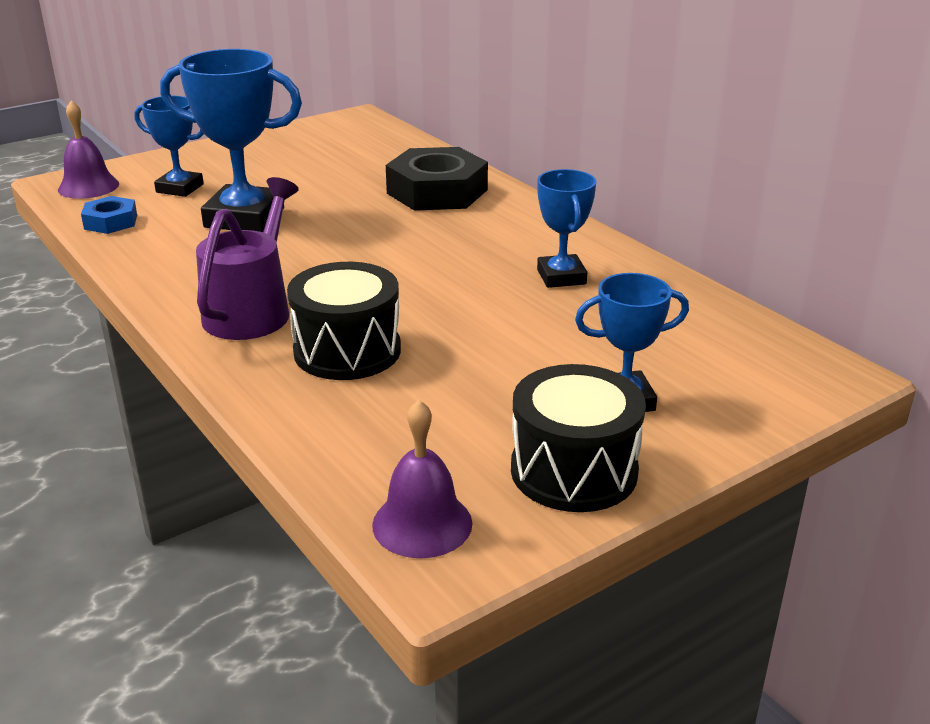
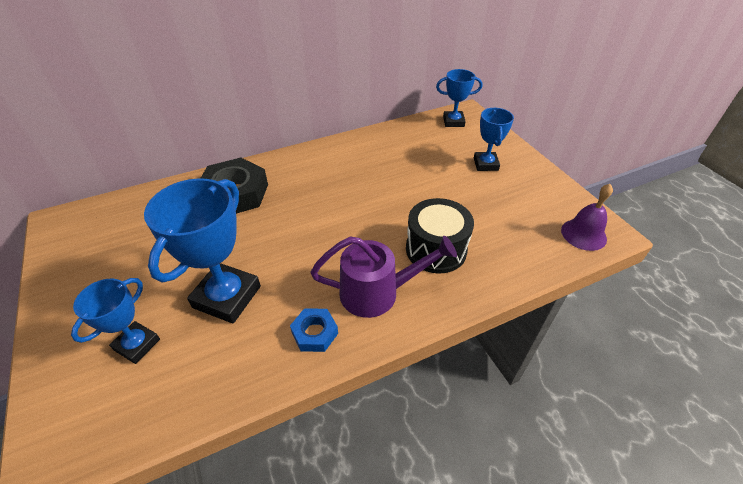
camera: 80 degrees left, 15 degrees up
purple bell [58,100,119,199] -> none
blue nut [81,196,137,234] -> blue nut moved to [290,308,338,352]
purple watering can [196,177,299,340] -> purple watering can turned 150 degrees clockwise [311,236,457,318]
black drum [511,364,646,512] -> none
blue trophy [537,169,596,288] -> blue trophy moved to [436,69,482,127]

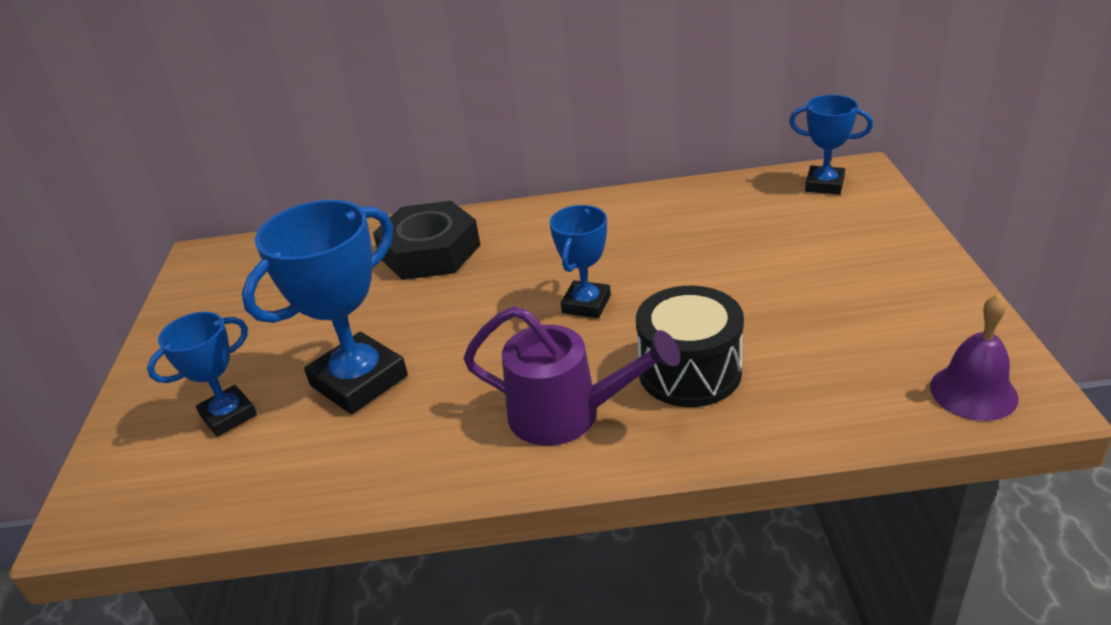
camera: 25 degrees right, 10 degrees down
blue nut [290,308,338,352] -> none
blue trophy [474,108,514,171] -> blue trophy moved to [550,205,611,318]

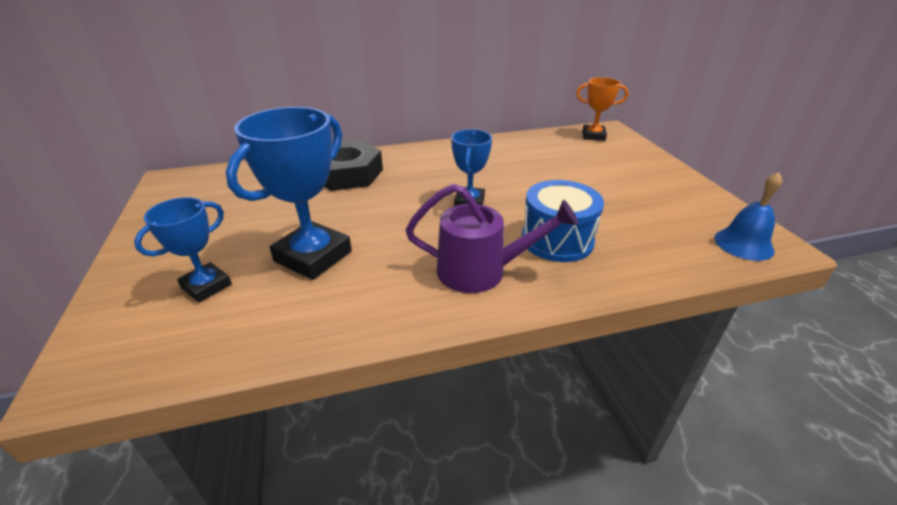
camera: 15 degrees left, 0 degrees up
black drum [636,286,744,407] -> blue drum [522,180,604,262]
blue trophy [789,95,873,195] -> orange trophy [576,77,628,141]
purple bell [930,295,1018,421] -> blue bell [714,172,783,261]

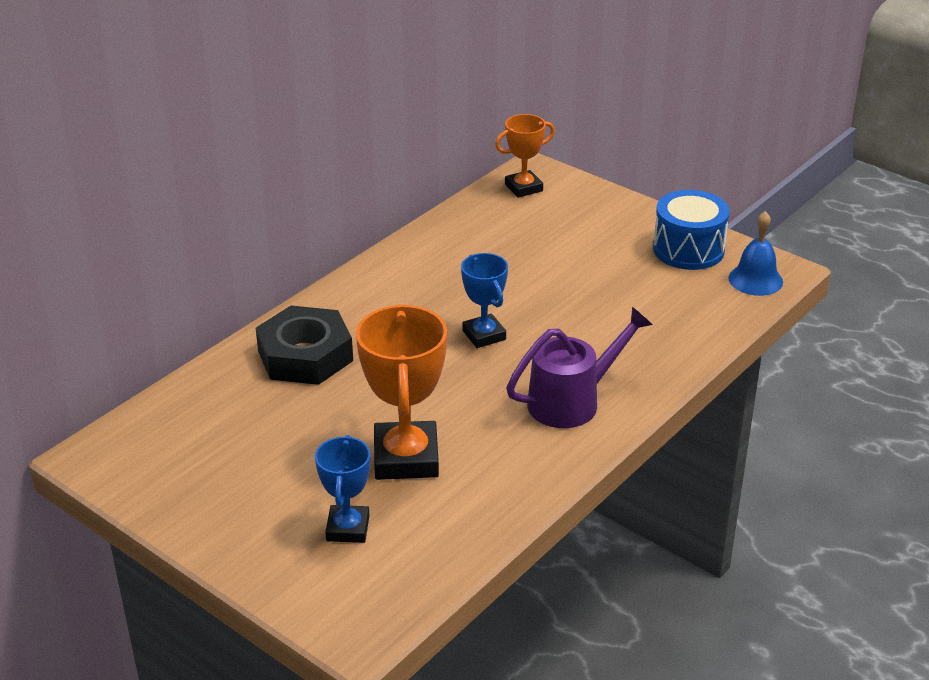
camera: 35 degrees left, 0 degrees up
blue trophy [226,107,352,280] -> orange trophy [356,304,447,480]
blue drum [522,180,604,262] -> blue drum moved to [653,190,730,270]

